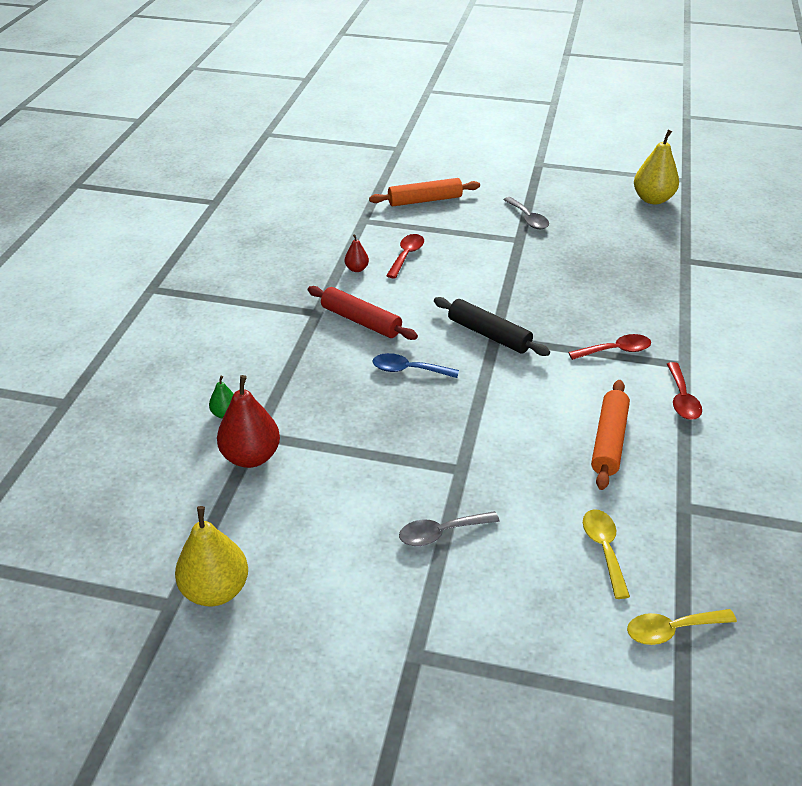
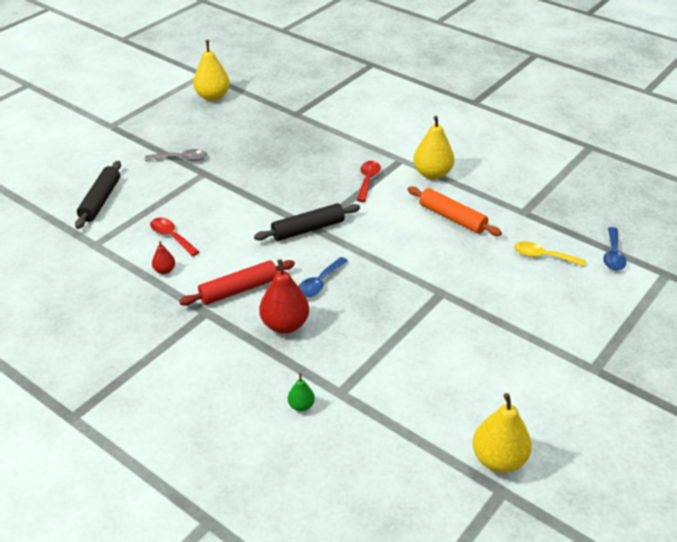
camera: 65 degrees left, 0 degrees up
red pear [217,375,280,468] -> red pear moved to [259,259,309,334]
orange rolling pin [369,178,480,206] -> black rolling pin [75,161,121,229]
grey spoon [399,511,500,546] -> none
yellow spoon [627,609,737,645] -> blue spoon [603,227,626,271]
red spoon [667,362,702,420] -> yellow pear [413,116,454,180]

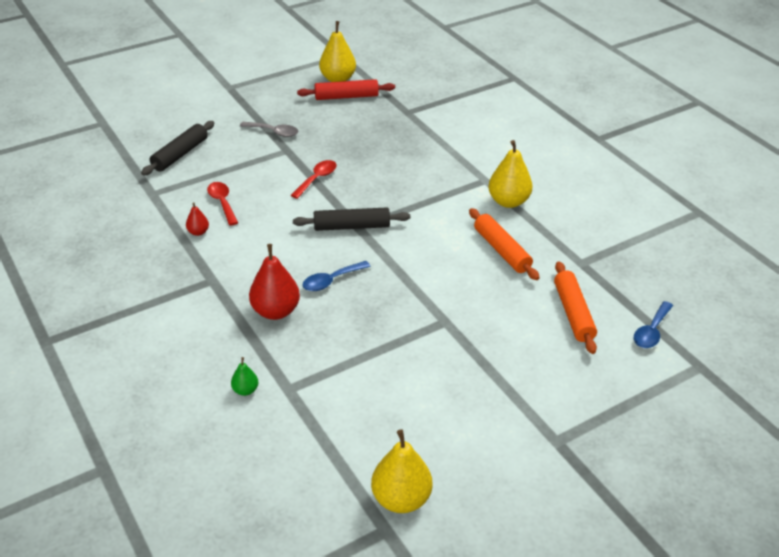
camera: 20 degrees right, 0 degrees up
red rolling pin [179,260,295,306] -> red rolling pin moved to [297,79,395,100]
red spoon [357,161,381,202] -> red spoon moved to [291,160,337,199]
yellow spoon [514,241,586,267] -> orange rolling pin [554,261,597,354]

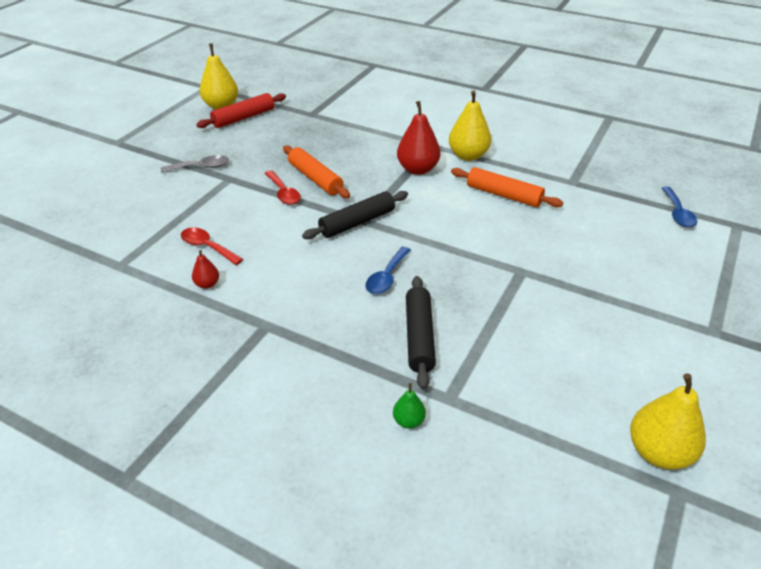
camera: 30 degrees left, 0 degrees up
black rolling pin [141,121,215,175] -> black rolling pin moved to [406,276,436,390]
red pear [249,244,300,320] -> red pear moved to [397,101,441,175]
red spoon [291,160,337,199] -> red spoon turned 150 degrees clockwise [264,170,301,205]
orange rolling pin [554,261,597,354] -> orange rolling pin moved to [283,145,350,198]

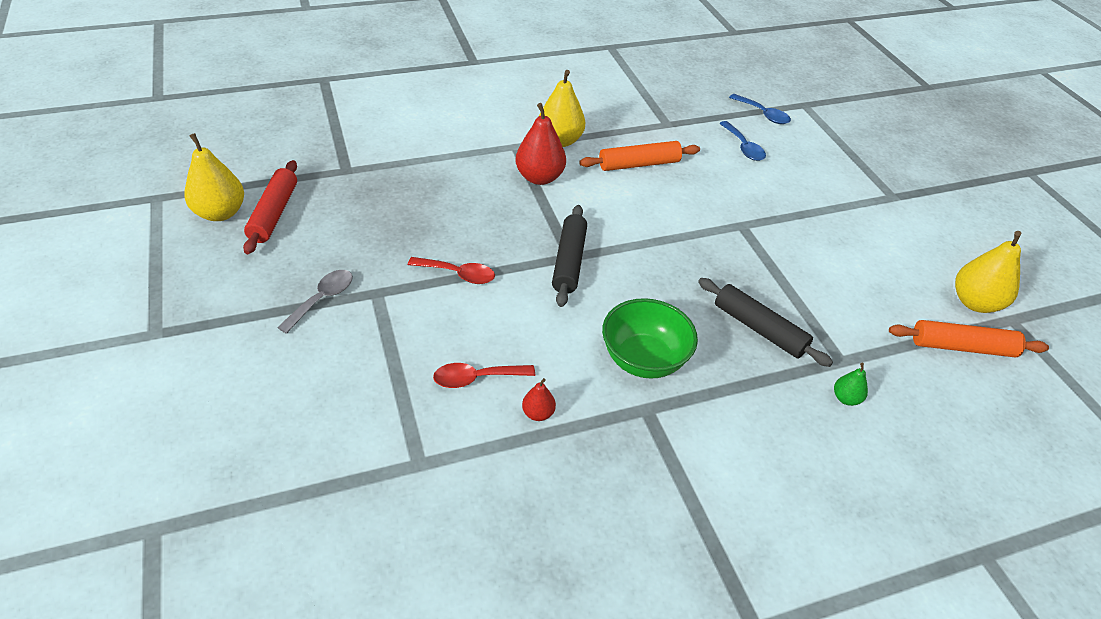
camera: 50 degrees left, 5 degrees up
orange rolling pin [283,145,350,198] -> orange rolling pin moved to [889,320,1049,357]
blue spoon [365,247,411,294] -> blue spoon moved to [719,121,766,161]
none -> green bowl [602,298,698,379]

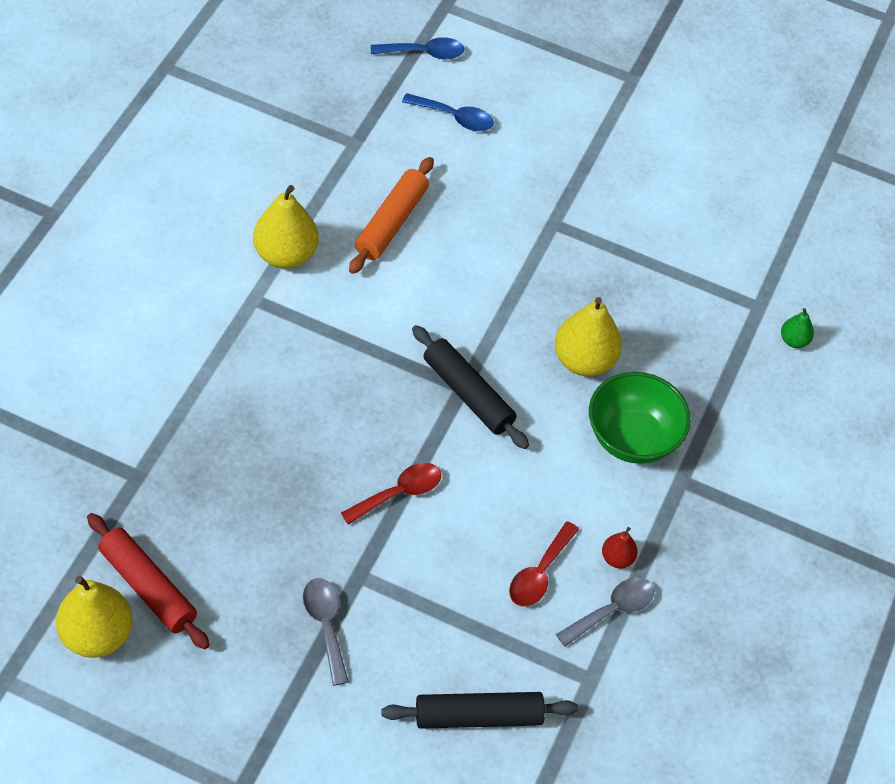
camera: 50 degrees left, 10 degrees up
red pear [516,103,566,185] -> none
black rolling pin [698,278,833,367] -> black rolling pin moved to [381,692,578,729]
orange rolling pin [889,320,1049,357] -> none
yellow pear [955,231,1021,313] -> yellow pear moved to [555,297,622,376]
none -> grey spoon [556,578,654,646]

